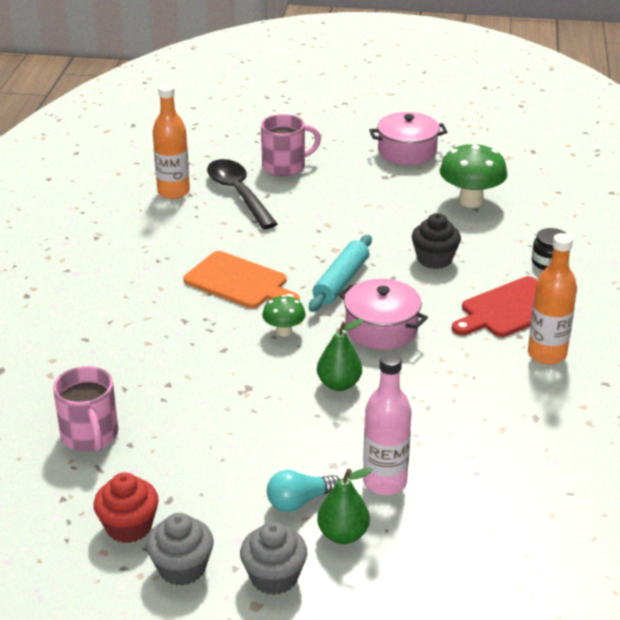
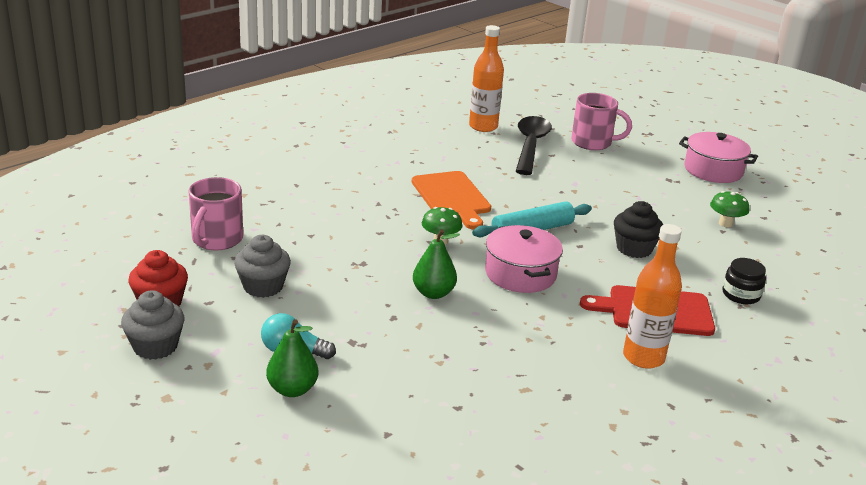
camera: 35 degrees right, 5 degrees down
grey cupcake [240,522,307,595] -> grey cupcake moved to [234,235,291,298]
pink bottle [363,353,411,495] -> none
green mushroom [440,142,508,208] -> green mushroom [710,191,749,227], size x0.55

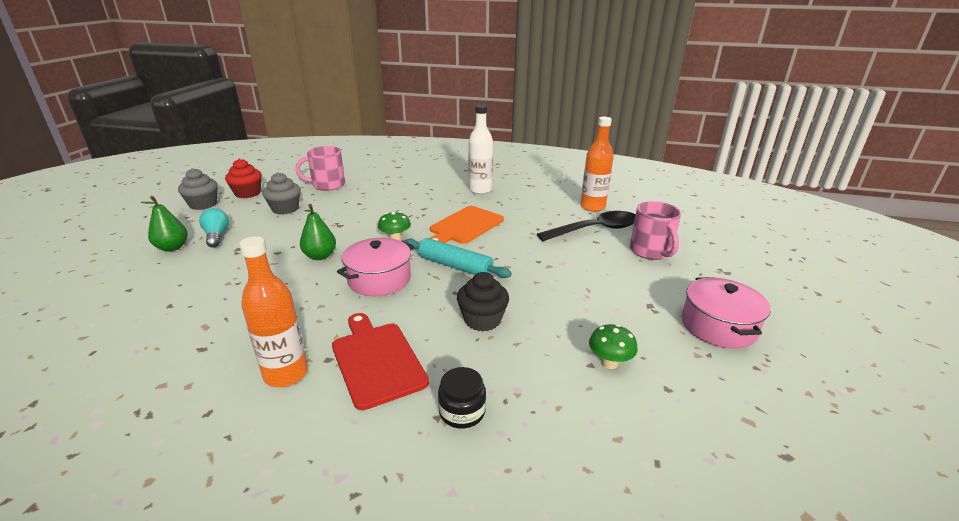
camera: 60 degrees right, 0 degrees up
none -> white bottle [468,105,493,194]

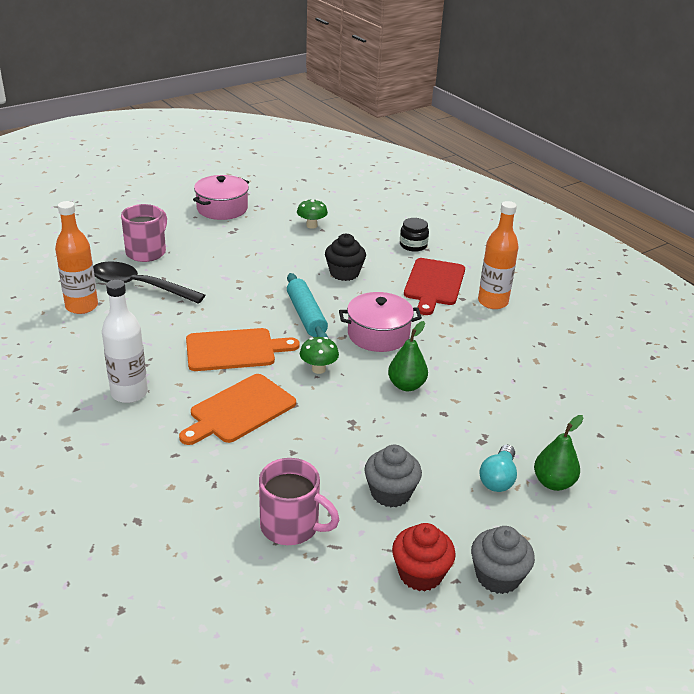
camera: 140 degrees left, 5 degrees up
none -> orange cutting board [179,374,296,445]

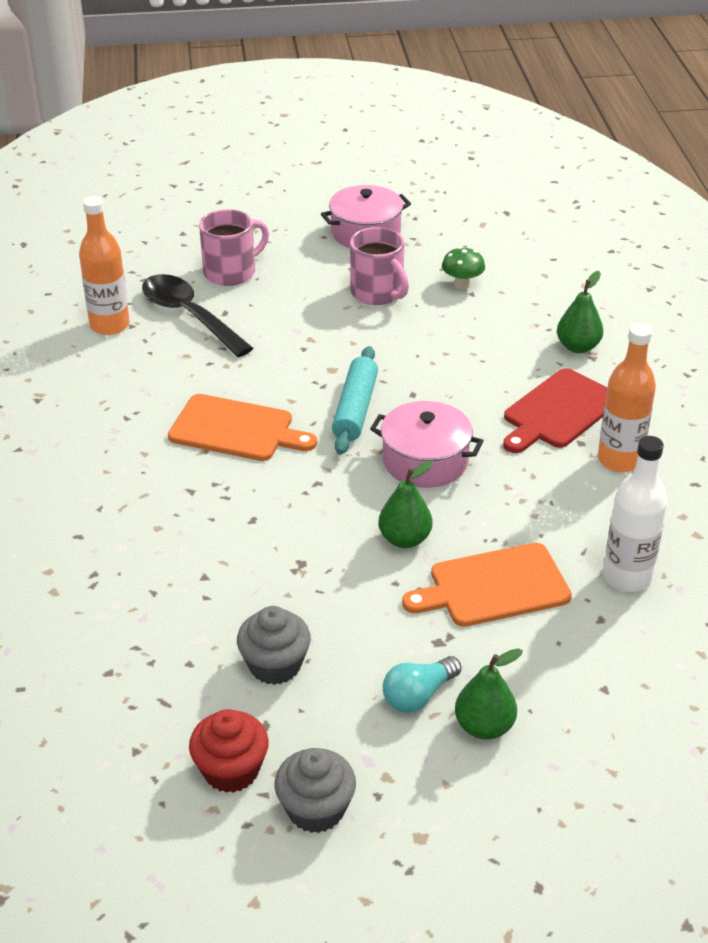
camera: 30 degrees right, 5 degrees up
white bottle [102,280,148,403] -> white bottle moved to [603,436,667,592]
orange cutting board [179,374,296,445] -> orange cutting board moved to [402,543,572,627]
pink mug [259,458,339,545] -> pink mug moved to [350,227,409,305]
green mushroom [300,337,339,374] -> none
black cupcake [325,234,366,281] -> none
black jar [400,218,429,252] -> green pear [557,271,603,353]

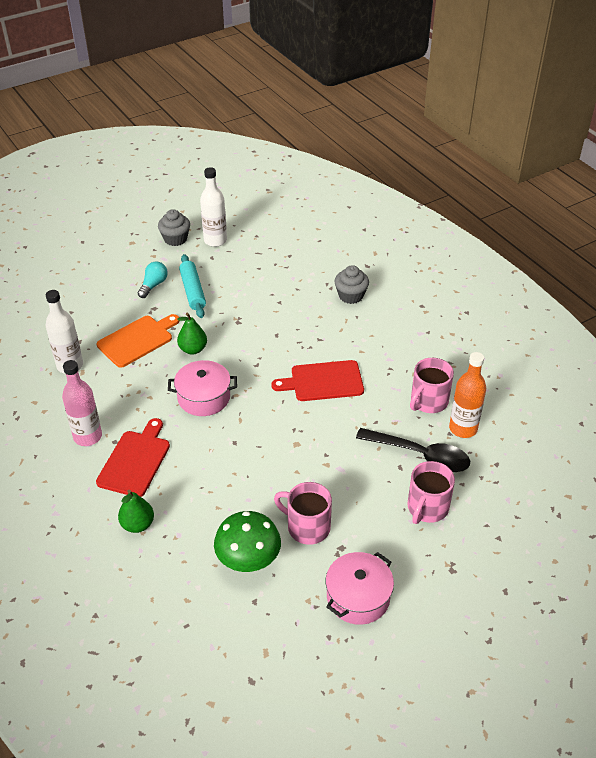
camera: 155 degrees right, 5 degrees up
orange cutting board [168,394,317,461] -> red cutting board [271,360,364,401]
red cupcake [189,709,269,793] -> white bottle [200,167,227,247]
grey cupcake [237,606,311,685] -> grey cupcake moved to [334,265,369,304]
turquoise rolling pin [332,346,378,454] -> turquoise rolling pin moved to [179,254,206,318]
green mushroom [442,247,485,289] -> green mushroom [214,511,281,572], size x1.80
green pear [455,648,523,740] -> none
orange bottle [598,323,656,472] -> pink bottle [62,360,102,446]
none -> pink mug [410,358,454,413]

